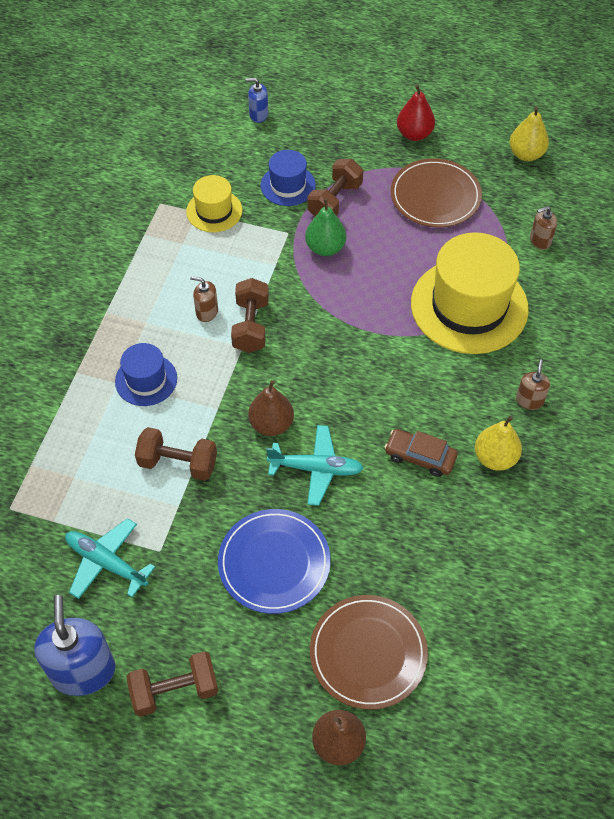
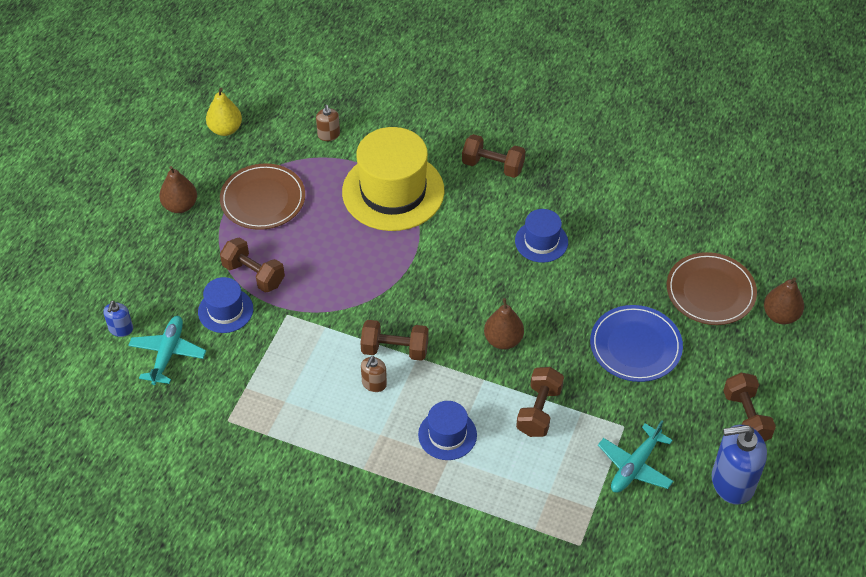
camera: 85 degrees left, 5 degrees down
yellow hat [186,175,242,232] -> none
turquoise plane [266,425,364,506] -> turquoise plane moved to [128,316,206,385]
green pear [305,199,346,256] -> none
brown car [384,429,458,477] -> blue hat [515,209,568,263]
red pear [397,85,435,141] -> brown pear [159,166,197,213]
yellow pear [475,416,522,471] -> none
brown soap dispenser [516,359,550,410] -> brown dumbbell [462,134,525,178]

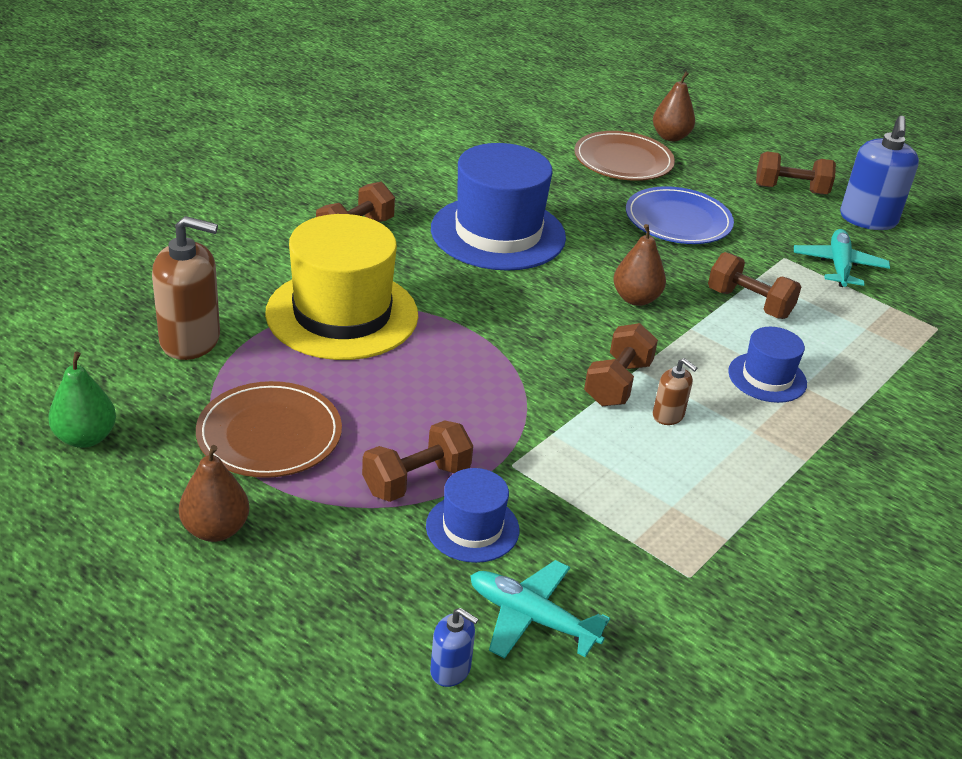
camera: 75 degrees left, 15 degrees down
yellow pear [206,88,242,136] -> green pear [48,351,116,448]
brown soap dispenser [316,105,340,141] -> brown soap dispenser [152,216,220,360], size x2.00
blue hat [515,209,568,263] -> blue hat [431,143,566,271], size x1.97
turquoise plane [598,420,673,493] -> turquoise plane turned 135 degrees counterclockwise [794,229,890,287]

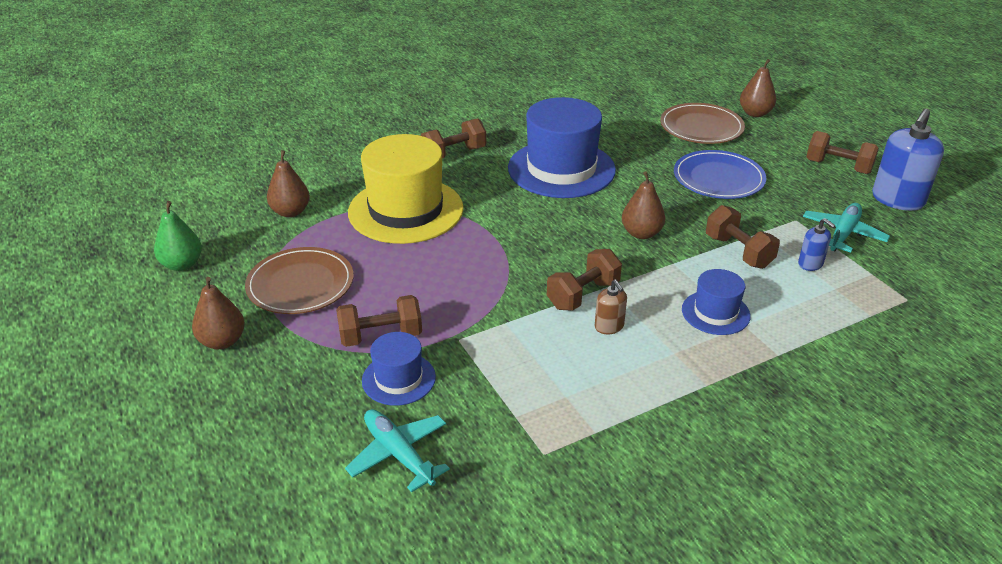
camera: 25 degrees right, 0 degrees up
brown soap dispenser [152,216,220,360] -> brown pear [267,150,310,217]
blue soap dispenser [430,608,479,687] -> blue soap dispenser moved to [798,218,836,271]

